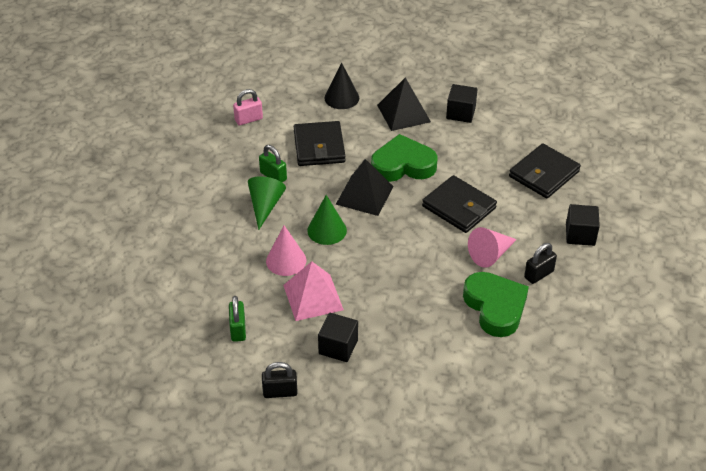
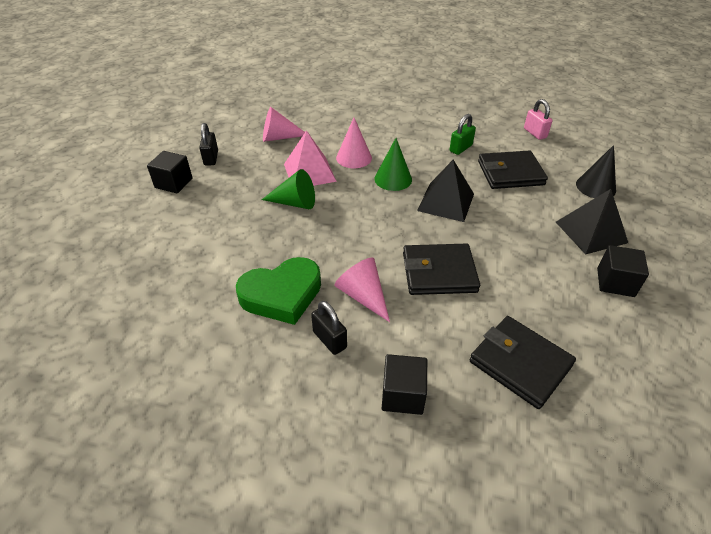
camera: 90 degrees right, 0 degrees up
green padlock [229,296,246,342] -> pink cone [263,107,305,142]
green cone [248,176,286,230] -> green cone moved to [262,169,315,209]
black cube [318,313,358,362] -> black cube moved to [147,151,193,193]
green heart [371,134,438,182] -> none
black wallet [422,175,497,233] -> black wallet turned 45 degrees clockwise [403,244,480,295]

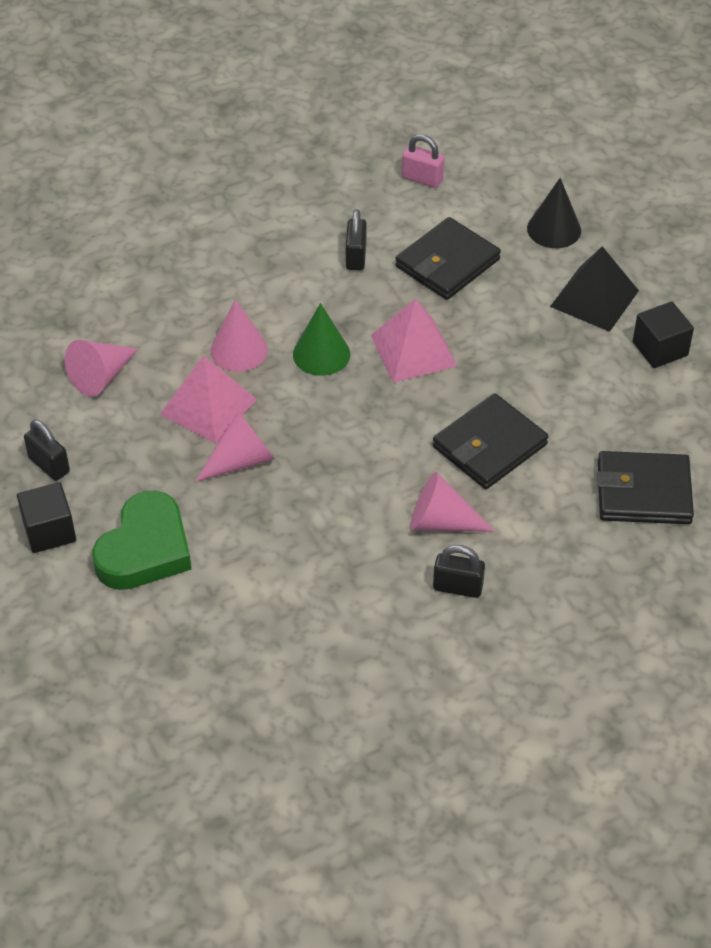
camera: 40 degrees left, 5 degrees up
green heart [236,257,321,325] -> green heart moved to [92,490,192,590]
green cone [262,169,315,209] -> pink cone [195,411,275,482]
black cube [382,354,427,415] -> none
black pyramid [417,160,474,222] -> pink pyramid [371,299,457,383]
green padlock [449,114,476,155] -> black padlock [346,209,367,270]

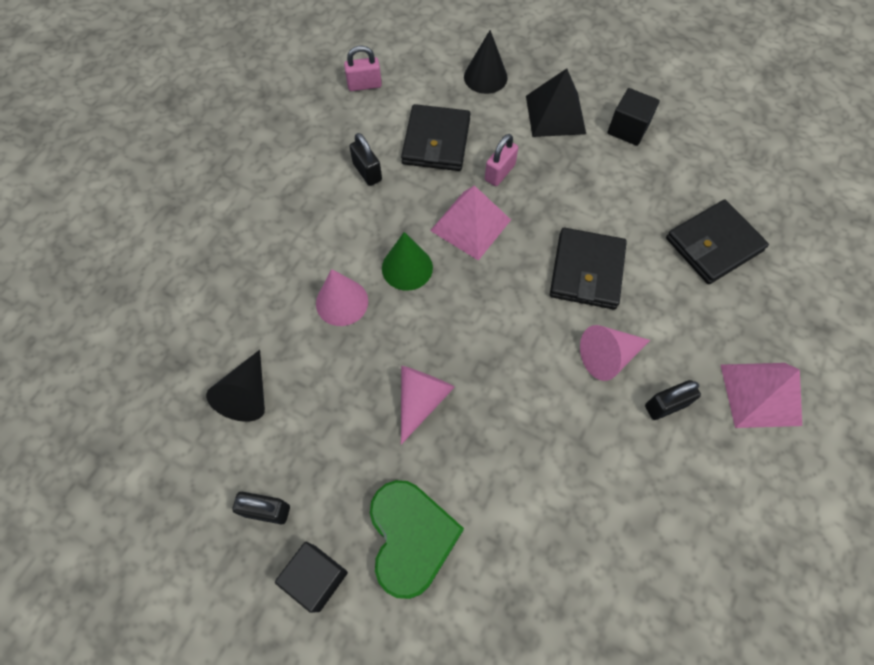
camera: 35 degrees left, 15 degrees up
pink cone [65,340,138,397] -> black cone [206,350,265,422]
pink pyramid [160,355,257,444] -> pink pyramid moved to [721,363,802,428]
none -> pink padlock [485,134,518,186]

